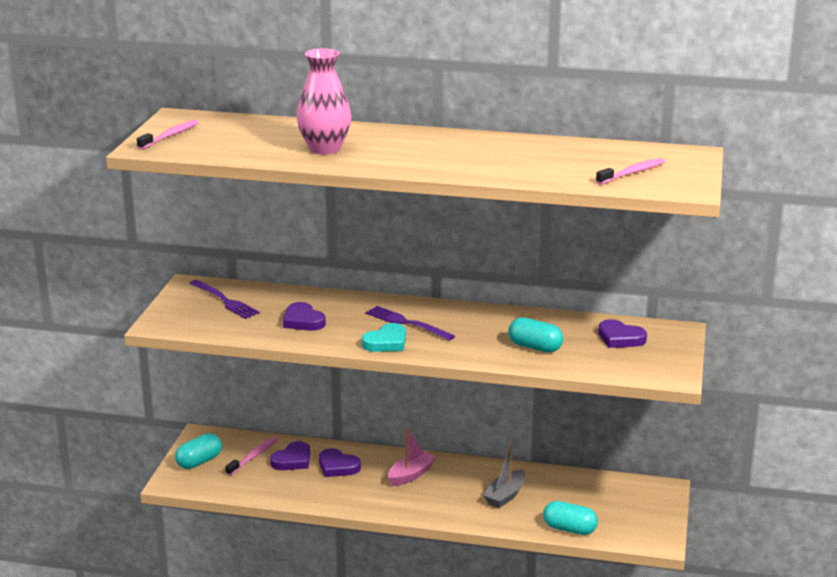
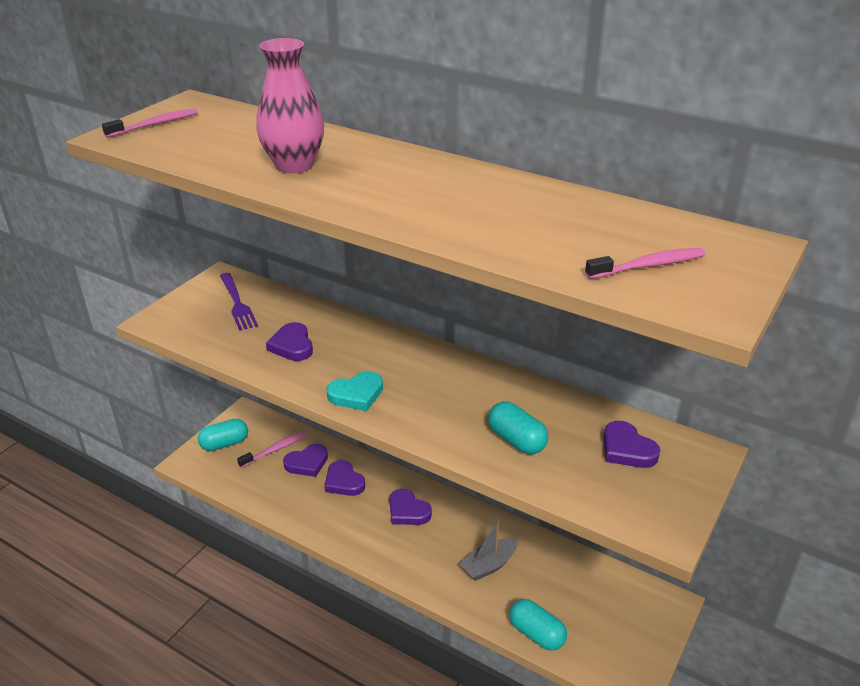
camera: 20 degrees right, 10 degrees up
purple fork [366,306,455,341] -> none
pink boat [388,428,436,486] -> purple heart [389,489,432,525]

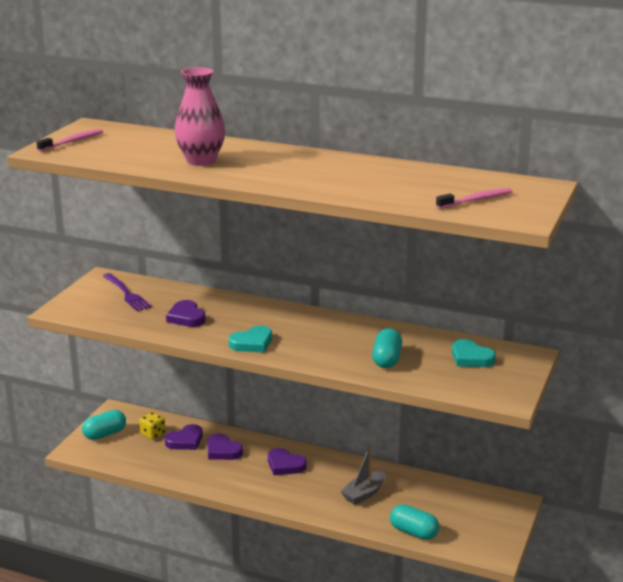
camera: 10 degrees left, 10 degrees down
pink toothbrush [237,431,307,468] -> yellow dice [139,412,165,440]
turquoise capsule [488,401,548,454] -> turquoise capsule turned 60 degrees clockwise [372,328,402,368]
purple heart [604,421,660,468] -> turquoise heart [452,339,496,367]

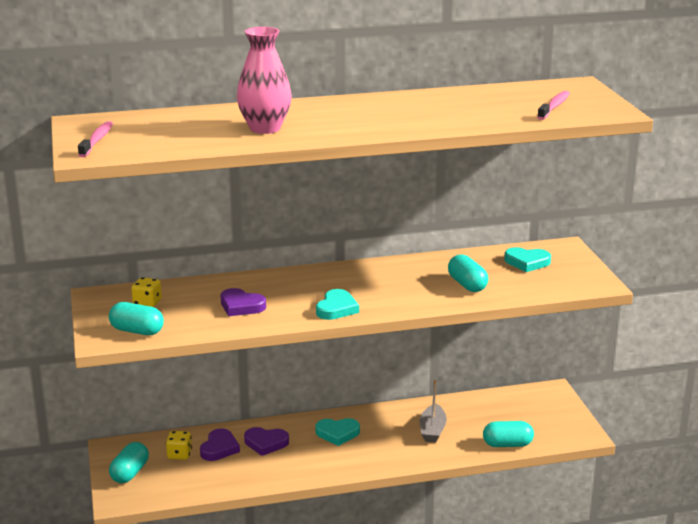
camera: 35 degrees left, 0 degrees up
purple fork [103,273,152,311] -> yellow dice [131,277,162,307]
purple heart [268,448,306,475] -> turquoise heart [315,418,360,446]
none -> turquoise capsule [109,302,164,335]

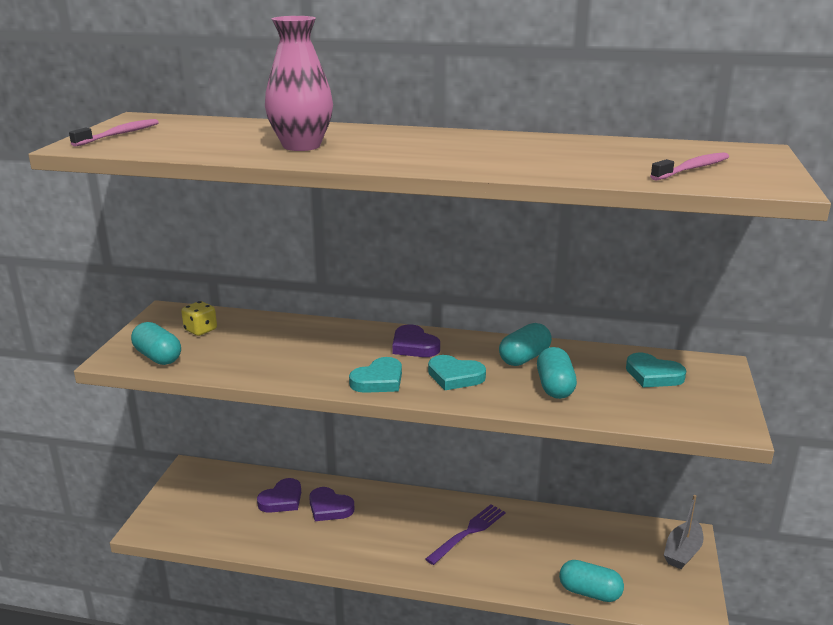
camera: 25 degrees right, 0 degrees up
turquoise capsule [109,442,149,483] -> turquoise capsule moved to [499,323,552,366]
yellow dice [166,431,192,460] -> none
purple heart [220,288,266,316] -> purple heart moved to [392,324,440,357]
turquoise heart [315,418,360,446] -> turquoise heart moved to [428,355,486,390]
grey boat [420,380,447,443] -> grey boat moved to [664,495,703,569]
none -> purple fork [425,504,506,565]

